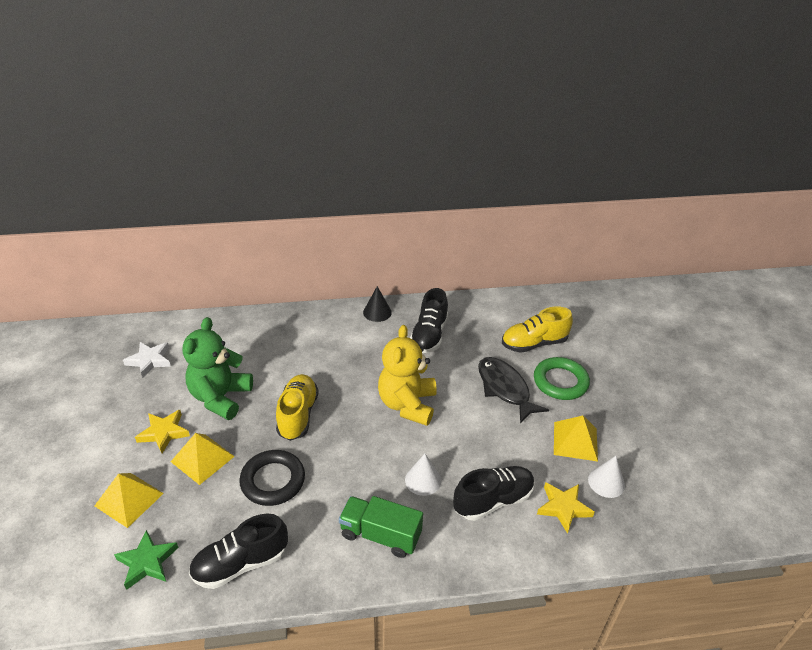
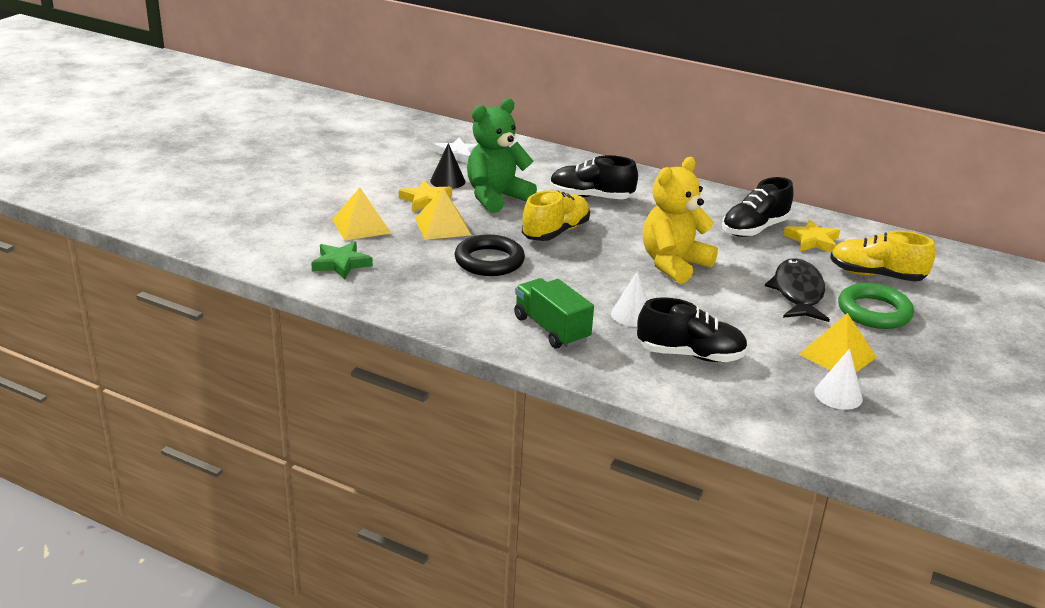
camera: 35 degrees right, 10 degrees down
black shoe [189,513,288,589] -> black shoe moved to [550,155,638,199]
black cone [363,286,392,322] -> black cone moved to [430,143,465,189]
yellow star [537,482,595,534] -> yellow star moved to [783,219,840,252]

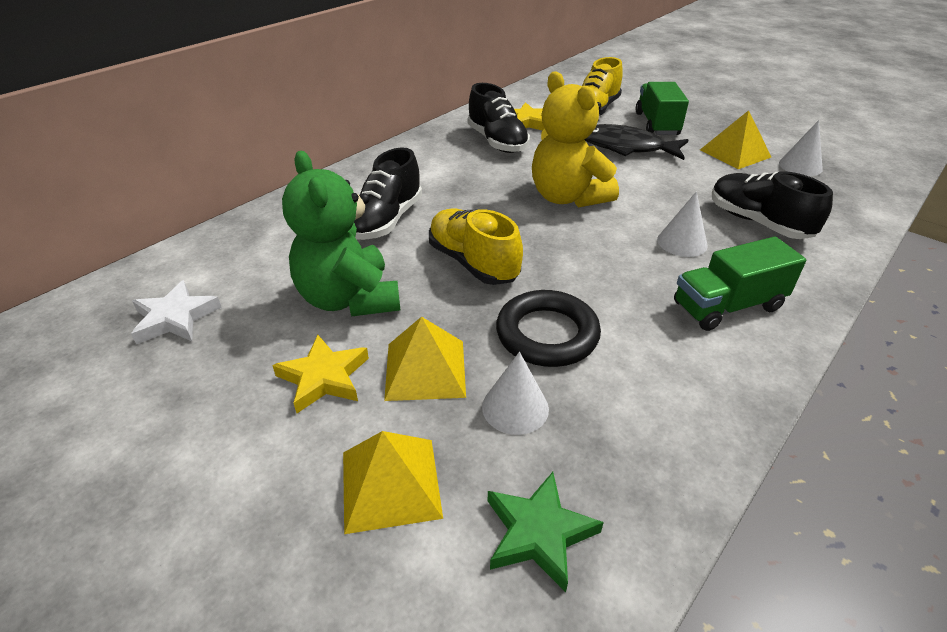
camera: 75 degrees left, 10 degrees up
black cone [430,143,465,189] -> none
black shoe [637,297,748,362] -> black shoe turned 60 degrees counterclockwise [712,171,833,239]
green ring [838,283,914,329] -> green truck [636,82,689,135]
none -> white cone [482,352,549,435]

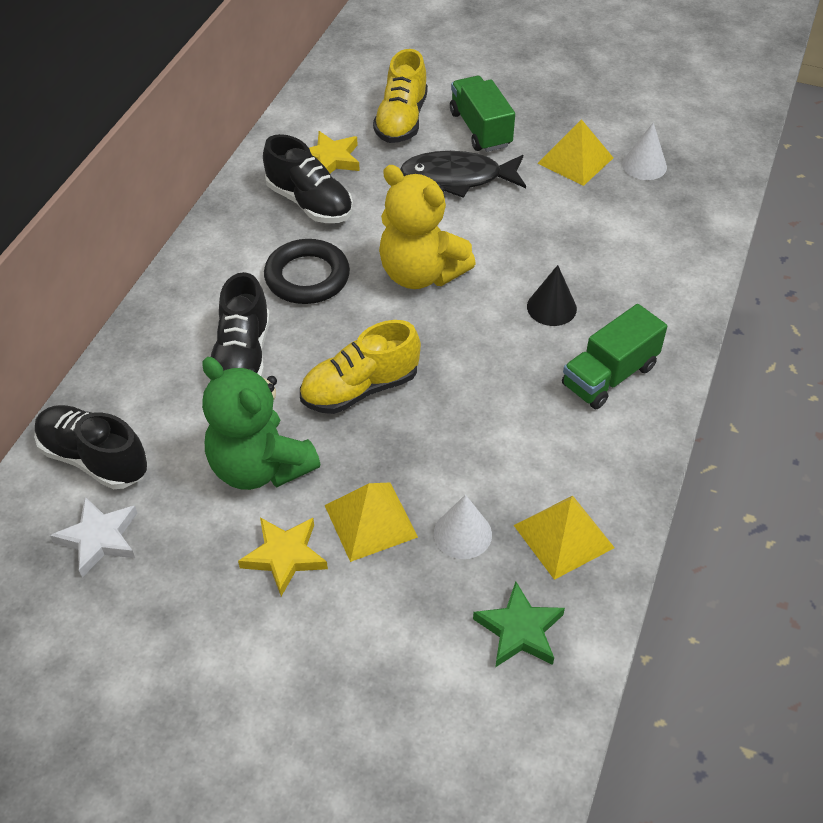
camera: 20 degrees left, 10 degrees up
yellow pyramid [343,431,443,534] -> yellow pyramid moved to [514,496,615,580]
yellow shoe [429,209,523,285] -> yellow shoe turned 60 degrees counterclockwise [300,320,421,414]
black ring [496,290,601,367] -> black ring moved to [264,239,350,304]
white cone [657,191,708,257] -> black cone [527,265,577,326]
black shoe [712,171,833,239] -> black shoe moved to [34,405,148,489]

